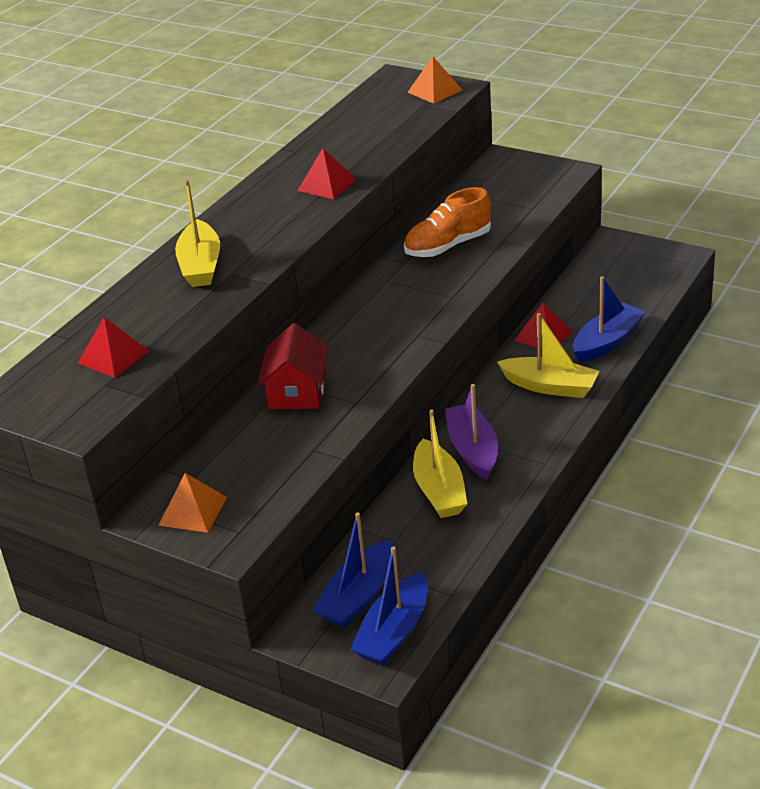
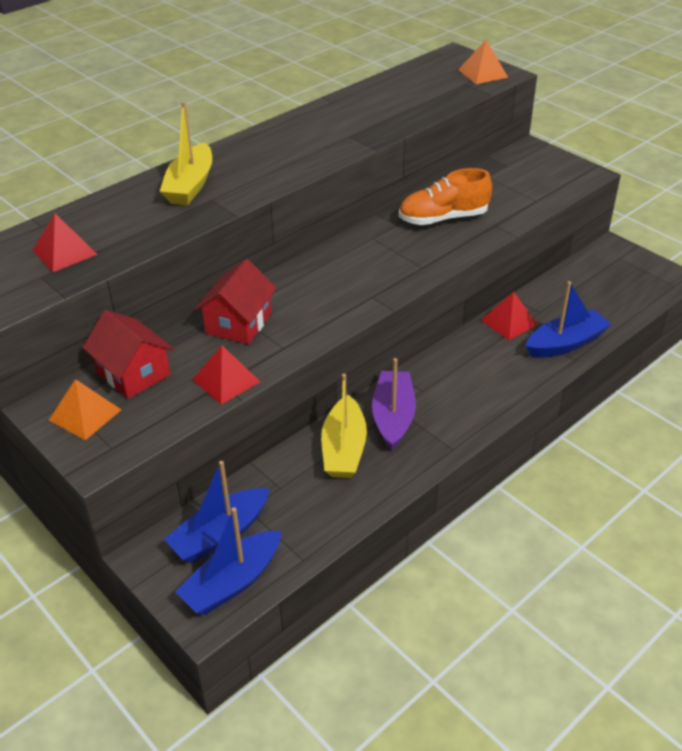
camera: 15 degrees right, 5 degrees up
red pyramid [297,148,357,199] -> red pyramid moved to [192,345,261,405]
yellow boat [497,313,599,398] -> none
none -> red house [83,310,174,399]

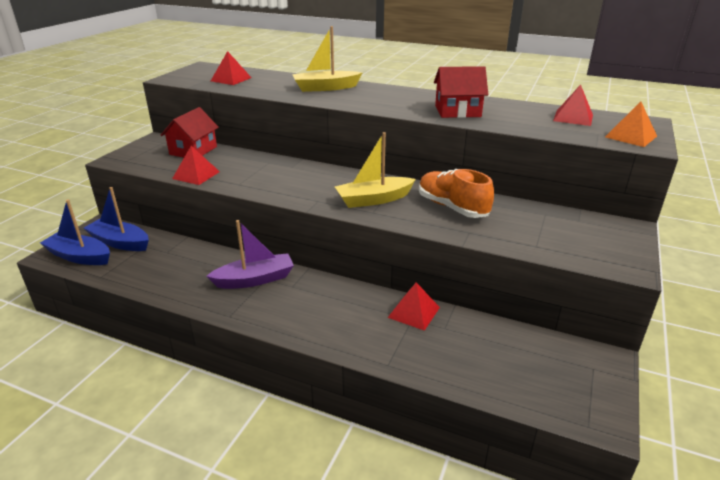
camera: 65 degrees right, 10 degrees down
orange pyramid [49,379,122,440] -> none
red house [195,259,277,345] -> red house moved to [434,66,488,118]
yellow boat [321,374,367,478] -> yellow boat moved to [335,132,416,208]
blue boat [526,281,611,358] -> none
none -> red pyramid [553,84,593,126]

